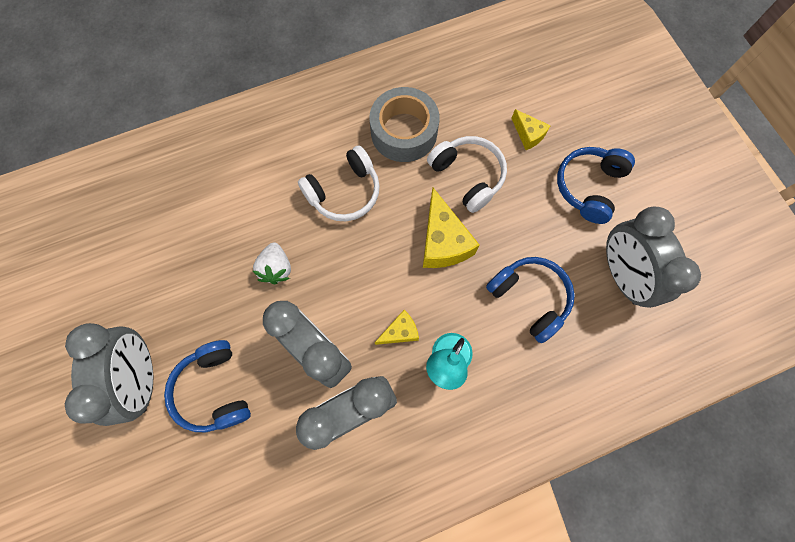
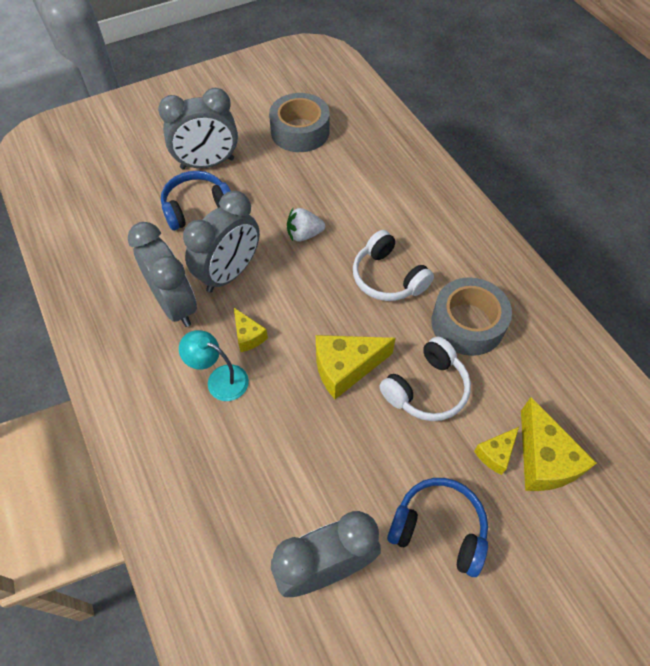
camera: 85 degrees right, 15 degrees down
blue headphones [486,257,575,343] -> none
none -> grey tape [269,93,330,152]
none -> yellow cheese [521,397,597,491]

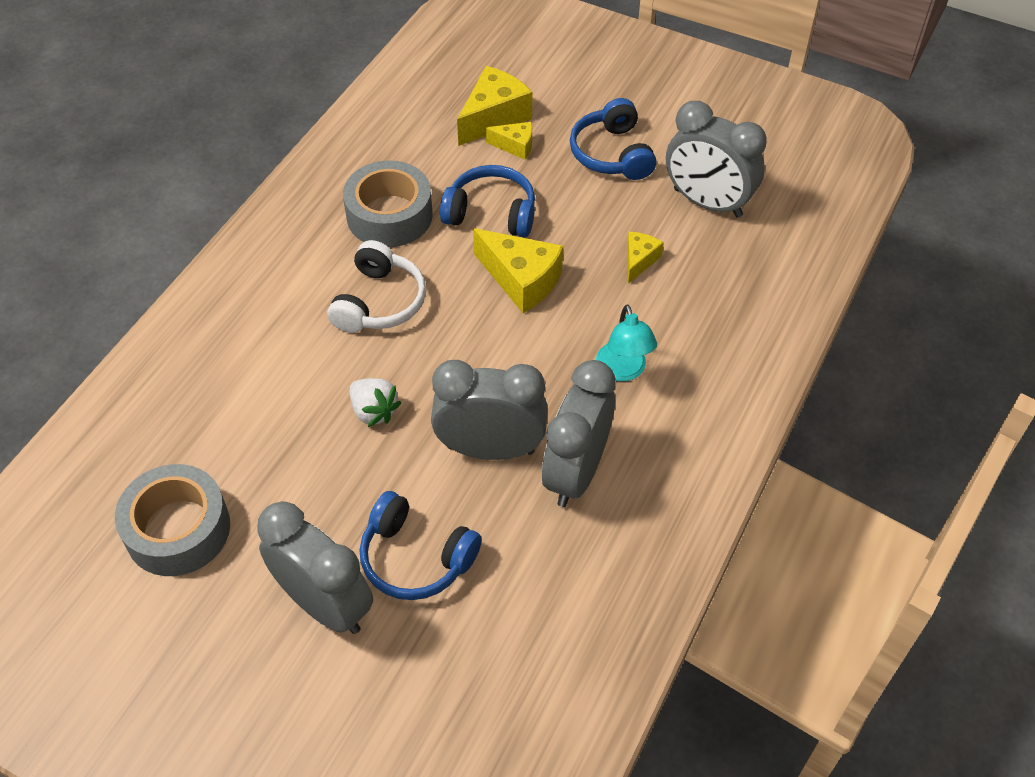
camera: 125 degrees left, 5 degrees down
yellow cheese [234,308,268,352] -> yellow cheese moved to [627,232,664,284]
white headphones [379,337,471,421] -> blue headphones [440,165,535,237]

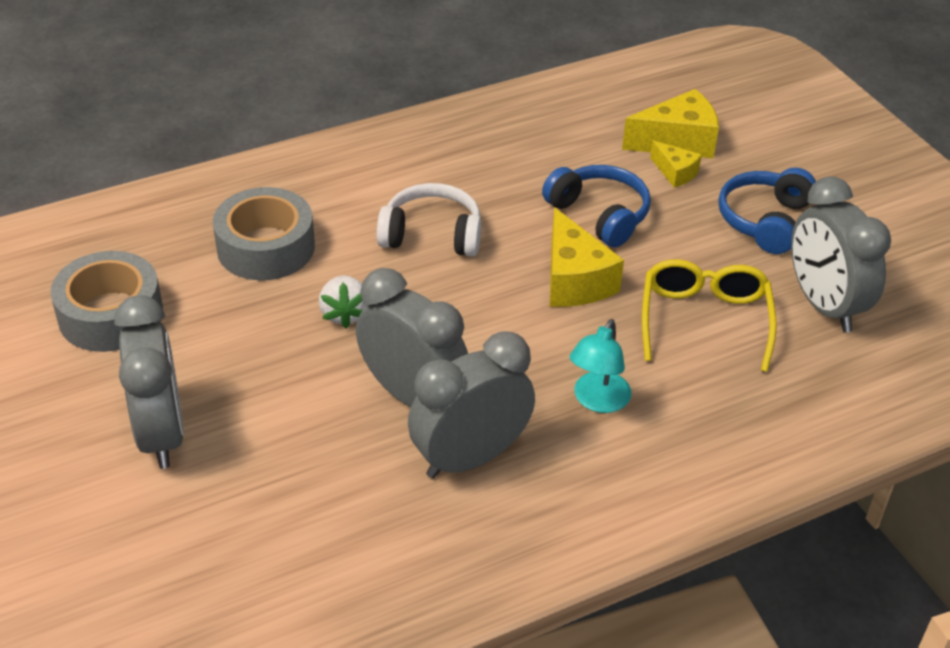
camera: 35 degrees right, 10 degrees down
white headphones [327,240,426,333] -> white headphones turned 135 degrees counterclockwise [376,183,482,257]
grey tape [343,160,433,247] -> grey tape moved to [213,187,315,280]
blue headphones [360,491,482,600] -> none
yellow cheese [627,232,664,284] -> yellow glasses [642,259,777,372]

